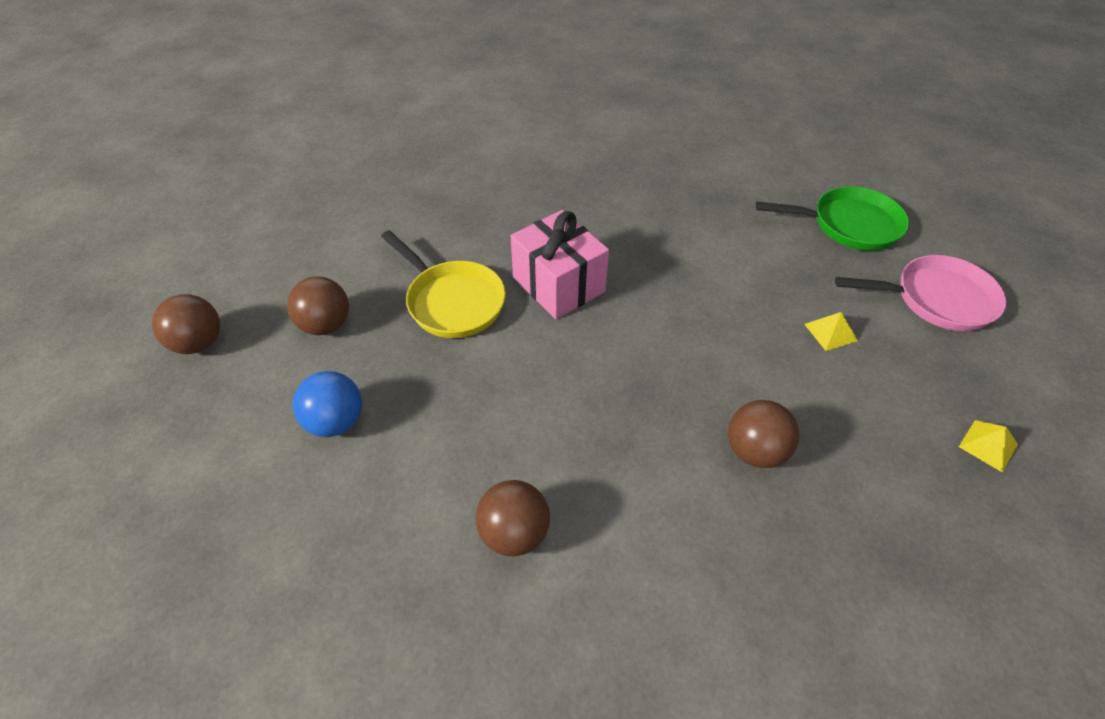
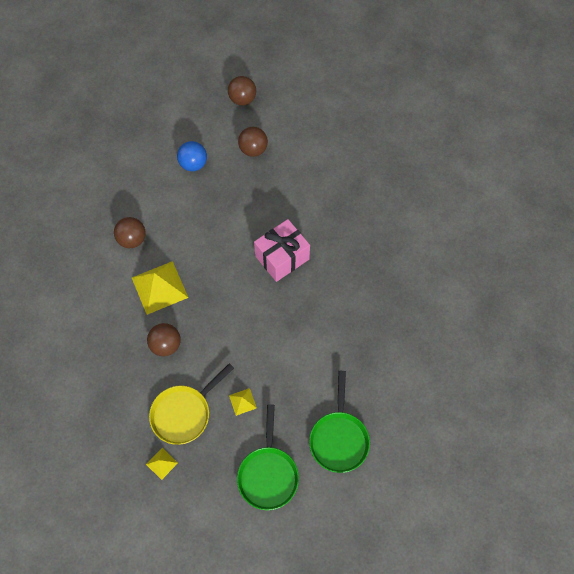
camera: 90 degrees right, 15 degrees up
yellow pan [381,230,506,338] -> yellow pan moved to [149,363,234,445]
pink pan [835,255,1006,331] -> green pan [237,404,299,510]
none -> yellow pyramid [132,261,188,315]

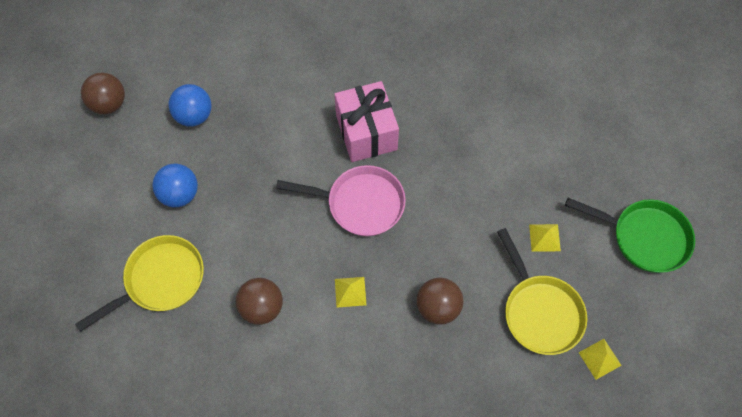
camera: 70 degrees left, 0 degrees up
yellow pyramid [132,261,188,315] -> yellow pyramid [335,277,366,308], size x0.47
brown ball [238,127,268,157] -> blue ball [168,84,212,126]
green pan [309,371,370,473] -> none
none -> yellow pan [75,235,204,332]
none -> pink pan [276,165,406,236]

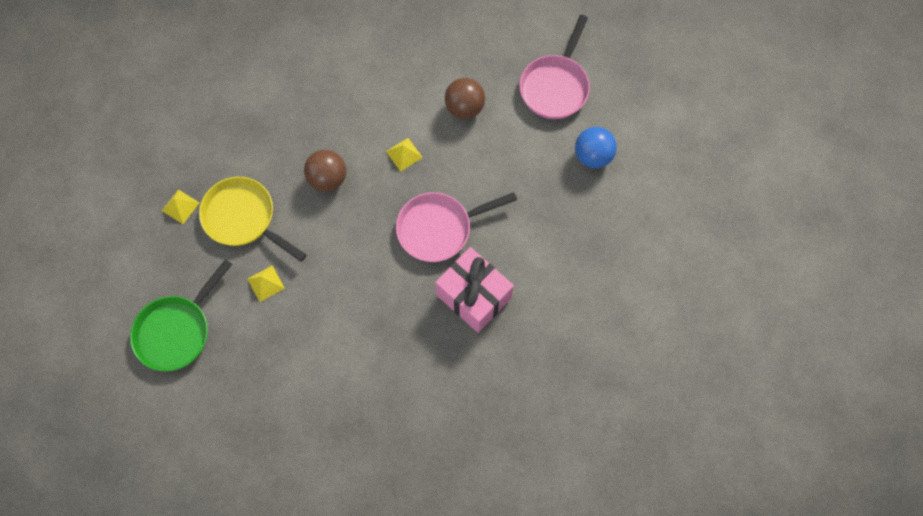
camera: 150 degrees right, 5 degrees up
yellow pan [75,235,204,332] -> pink pan [519,15,590,119]
brown ball [81,72,125,115] -> none
blue ball [168,84,212,126] -> none
green pan [565,198,695,273] -> green pan turned 45 degrees counterclockwise [130,259,233,371]

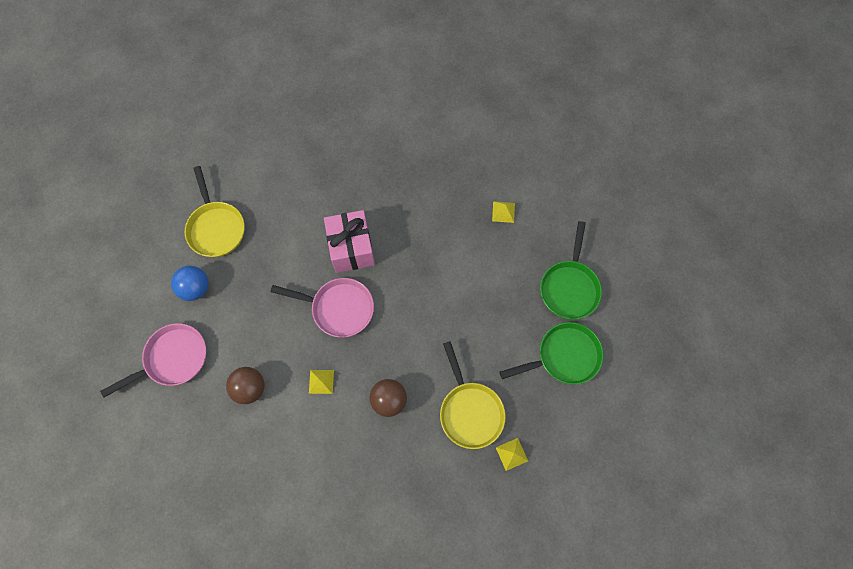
camera: 145 degrees left, 0 degrees up
yellow pyramid [248,266,285,302] -> yellow pyramid moved to [492,201,515,223]
none -> yellow pan [185,166,245,257]
none -> green pan [540,221,602,319]

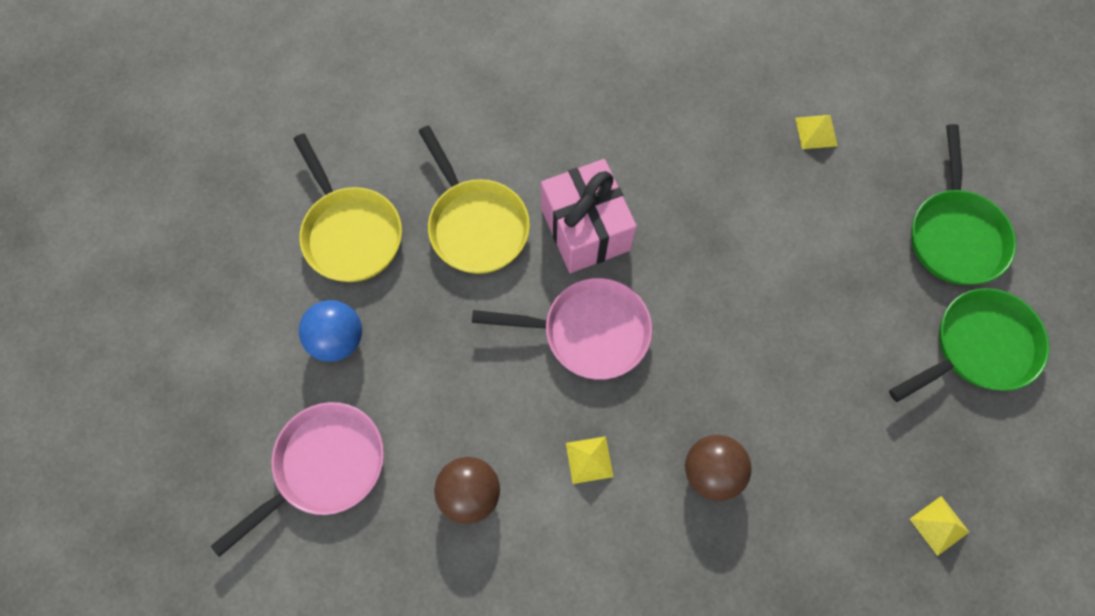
camera: 10 degrees left, 0 degrees up
yellow pan [440,341,506,449] -> yellow pan moved to [419,126,530,274]

